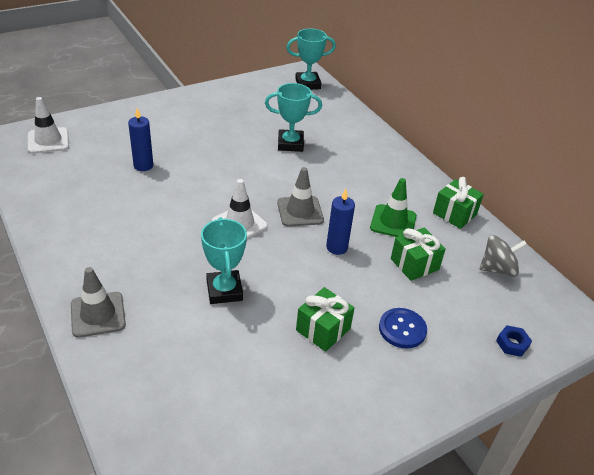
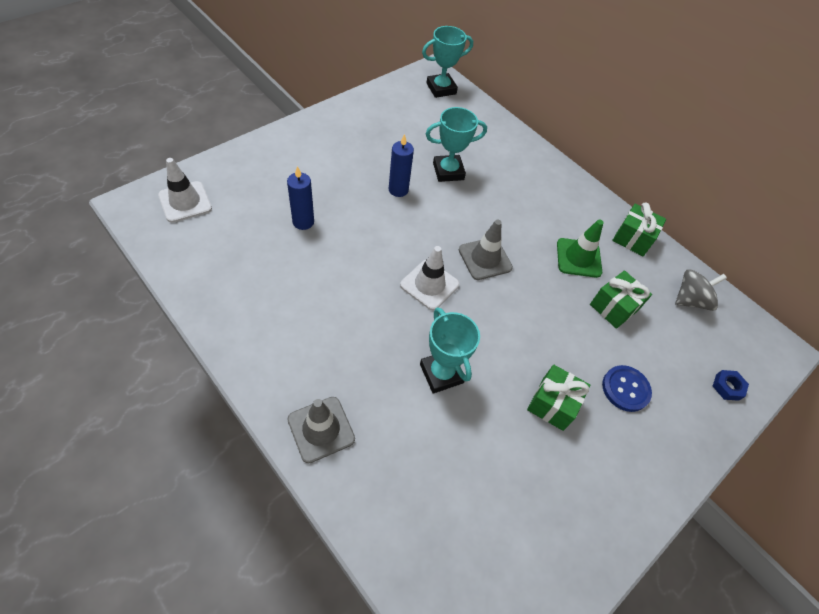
camera: 15 degrees left, 15 degrees up
blue candle [326,189,355,255] -> blue candle moved to [389,134,414,197]

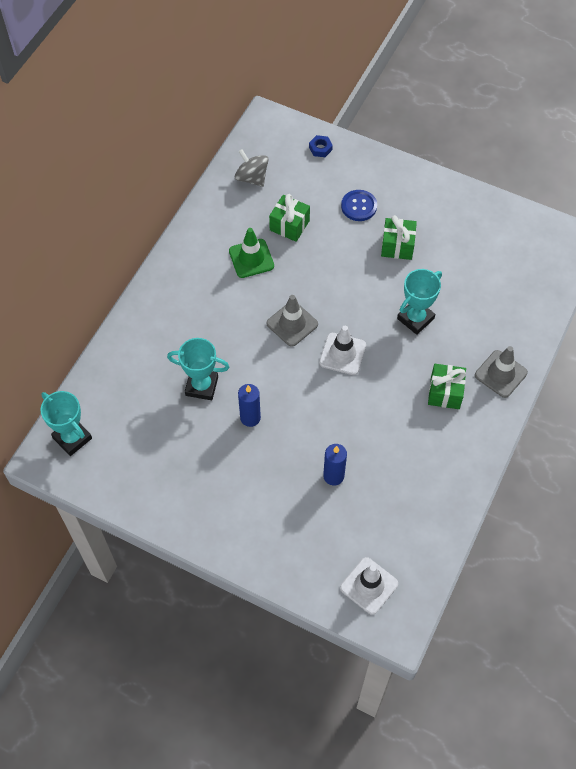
camera: 105 degrees left, 5 degrees up
turquoise trophy [426,107,487,182] -> turquoise trophy turned 45 degrees counterclockwise [167,338,229,400]
green gift [612,202,666,256] -> green gift moved to [428,364,466,409]

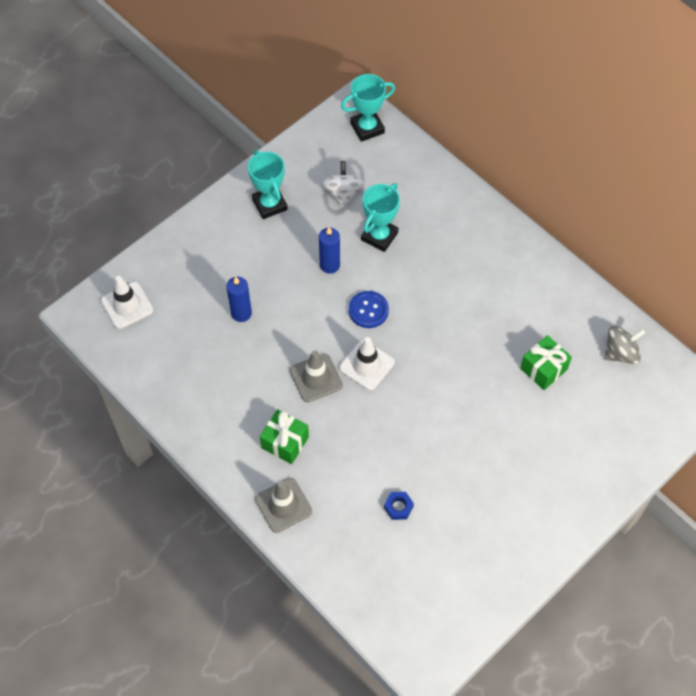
camera: 110 degrees right, 0 degrees up
green traffic cone [229,228,274,278] -> none
grey traffic cone [266,295,318,347] -> grey traffic cone moved to [290,350,343,402]
blue nut [309,135,333,157] -> blue nut moved to [384,492,414,520]
blue button [341,190,377,221] -> blue button moved to [349,291,389,328]
green gift [381,215,417,260] -> none
turquoise trophy [397,269,442,335] -> turquoise trophy moved to [248,150,288,219]
none -> white spinning top [322,161,365,207]

